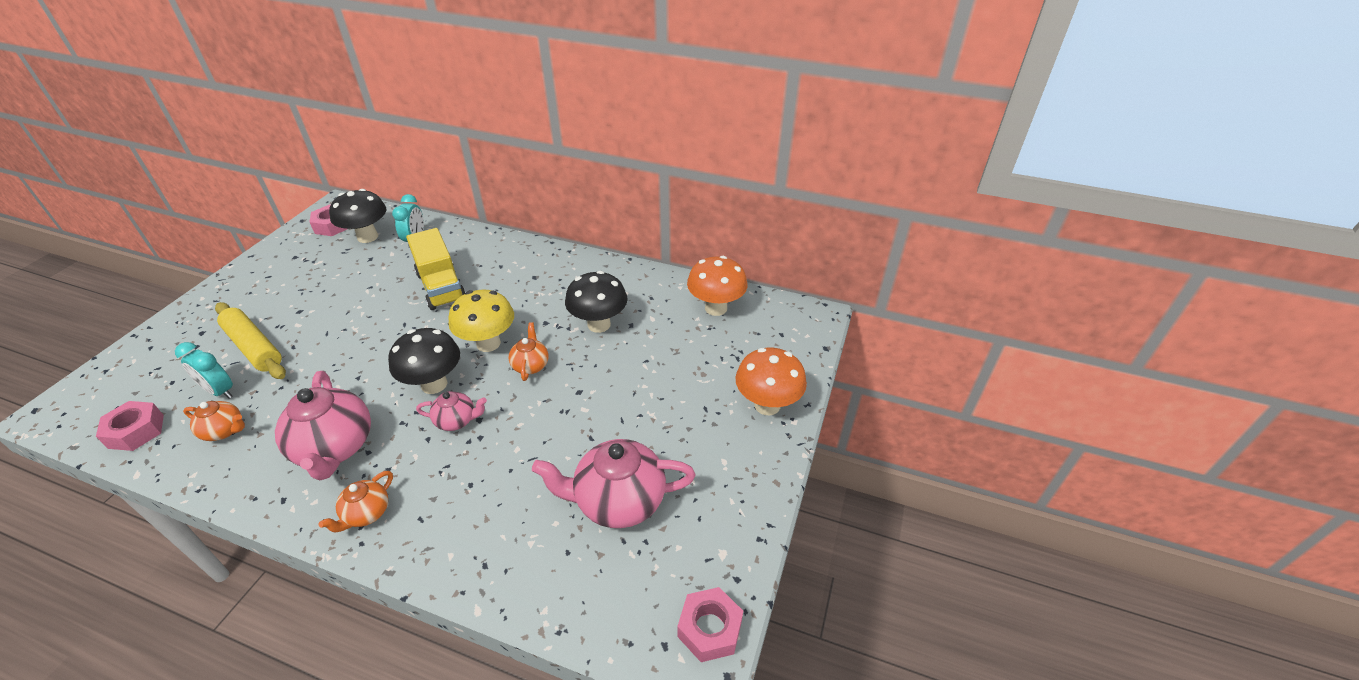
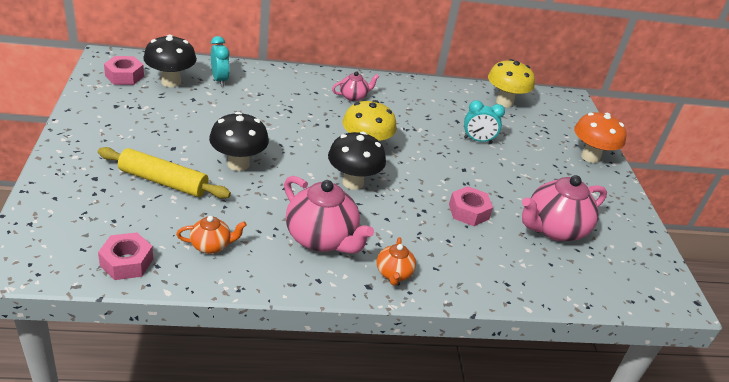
camera: 30 degrees left, 5 degrees down
turquoise clock [175,342,233,398] -> turquoise clock moved to [464,100,505,143]
yellow truck [406,228,466,310] -> none
pink teapot [416,391,487,431] -> pink teapot moved to [332,71,379,101]
orange teapot [509,322,548,381] -> none
black mushroom [565,271,628,333] -> black mushroom moved to [209,112,269,171]
pink nut [677,587,743,662] -> pink nut moved to [449,186,493,226]
orange mushroom [687,256,748,316] -> yellow mushroom [488,59,535,107]

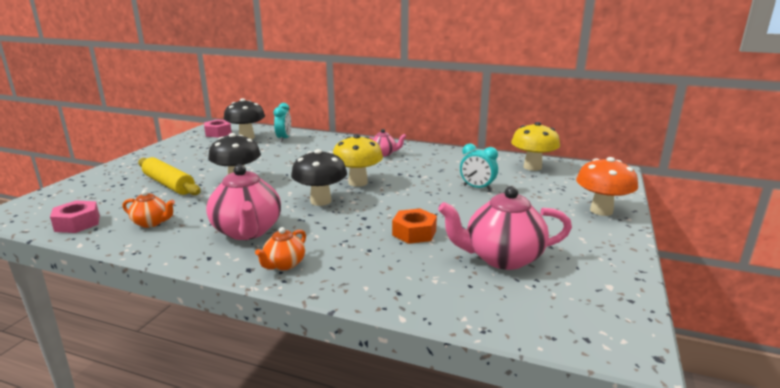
camera: 30 degrees right, 15 degrees down
pink nut [449,186,493,226] -> orange nut [392,209,437,244]

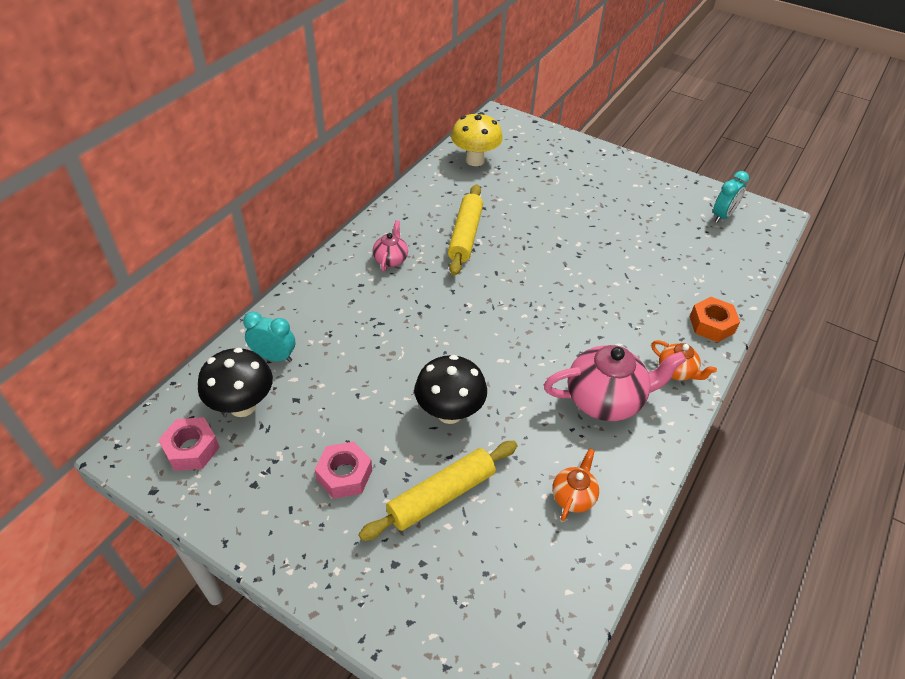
camera: 80 degrees left, 25 degrees up
pink nut [50,201,100,233] -> pink nut moved to [315,442,372,499]
black mushroom [291,149,347,206] -> none
yellow mushroom [333,134,383,187] -> none
orange nut [392,209,437,244] -> orange nut moved to [690,297,740,342]
pink teapot [438,186,572,270] -> none
turquoise clock [460,143,498,191] -> turquoise clock moved to [713,171,749,223]
orange mushroom [576,157,638,216] -> none
none -> yellow rolling pin [448,184,483,276]

